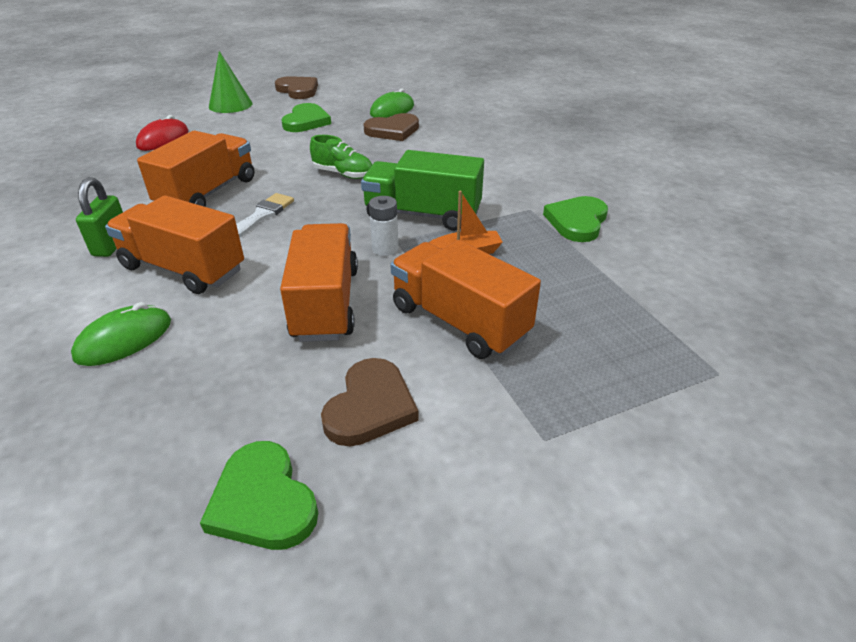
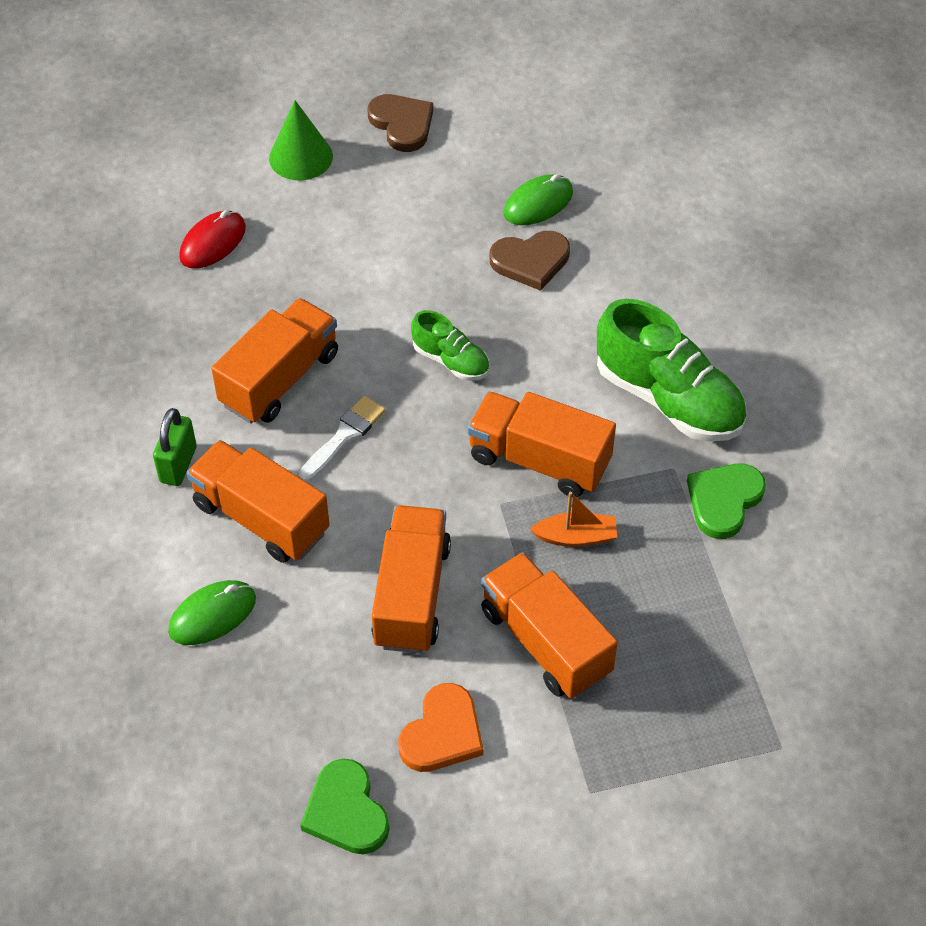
camera: 10 degrees right, 15 degrees up
green heart [281,103,331,132] -> none
brown heart [321,358,419,446] -> orange heart [398,683,483,772]
green truck [361,150,484,231] -> orange truck [467,391,616,497]
white battery [369,196,398,256] -> none
none -> green shoe [597,299,746,442]

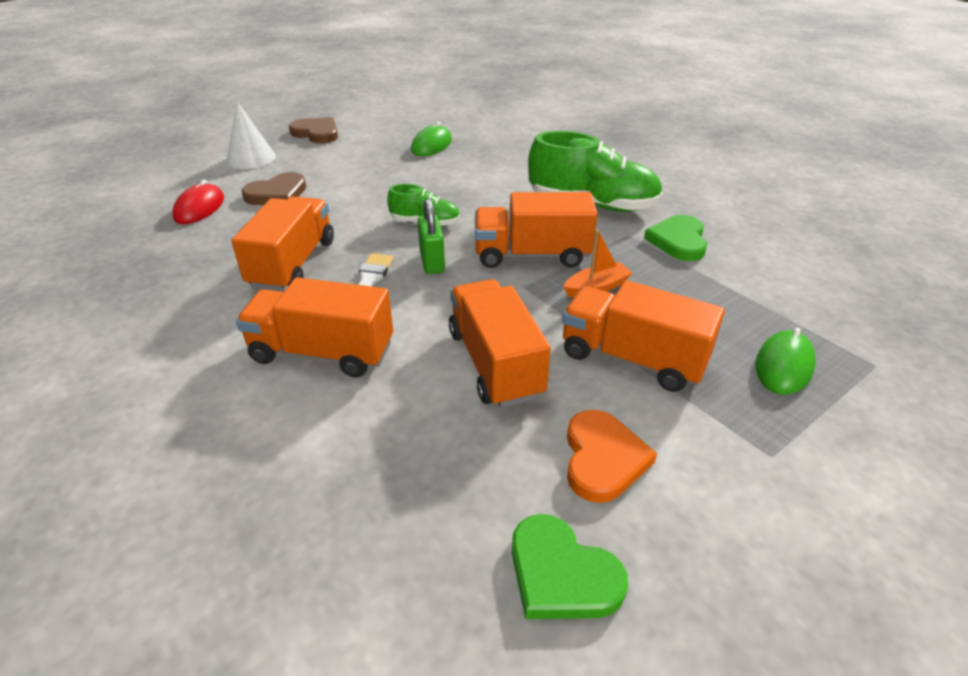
camera: 25 degrees left, 15 degrees down
green padlock [153,408,197,486] -> green padlock moved to [418,198,445,274]
green mouse [168,580,256,645] -> green mouse moved to [755,328,816,395]
green cone [269,100,333,180] -> white cone [226,102,276,169]
brown heart [490,231,570,291] -> brown heart moved to [242,172,306,205]

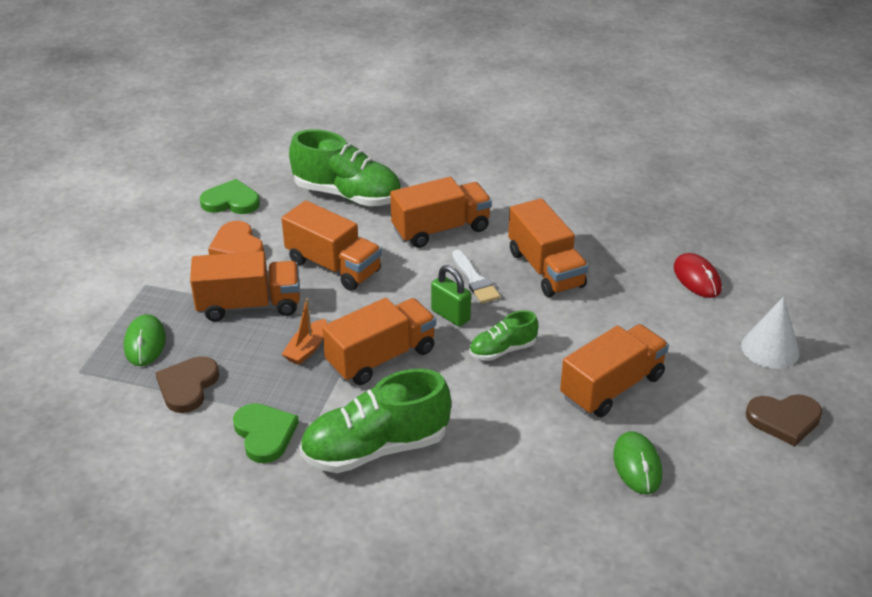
camera: 145 degrees right, 0 degrees up
brown heart [242,172,306,205] -> brown heart moved to [155,356,219,413]
none -> green shoe [289,129,401,206]
none -> orange truck [560,324,669,417]

